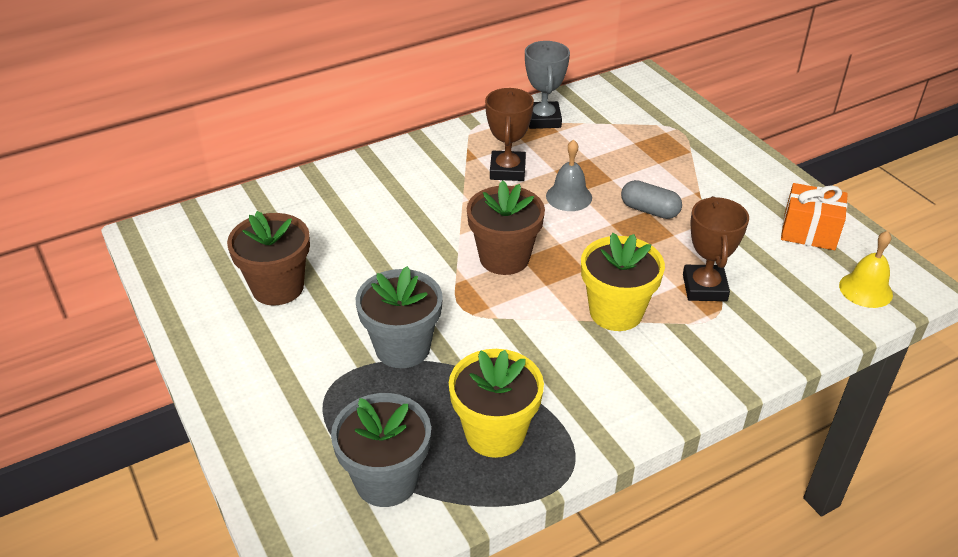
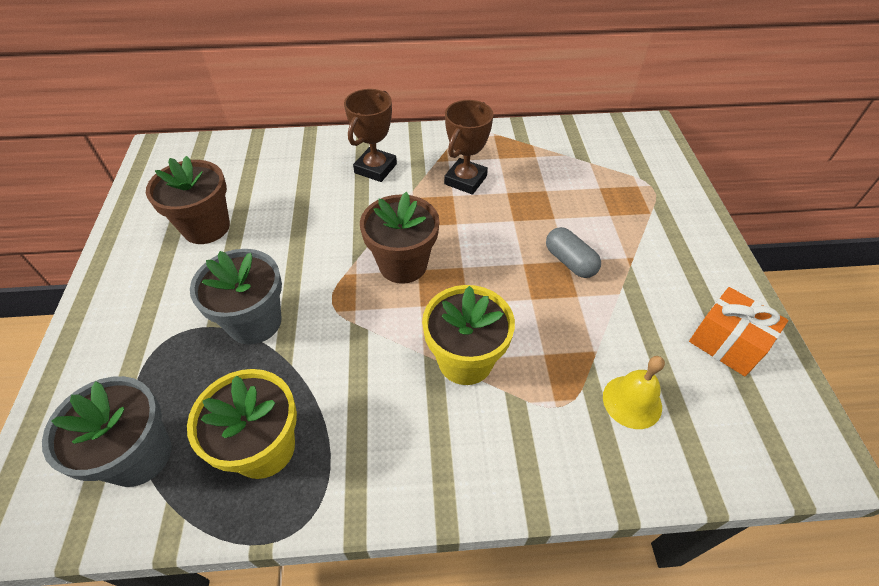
camera: 25 degrees right, 10 degrees up
grey trophy [525,41,570,129] -> none
grey bell [546,140,592,211] -> none
brown trophy [683,196,749,301] -> brown trophy moved to [344,89,397,182]
yellow bell [839,231,893,308] -> yellow bell moved to [603,356,665,429]

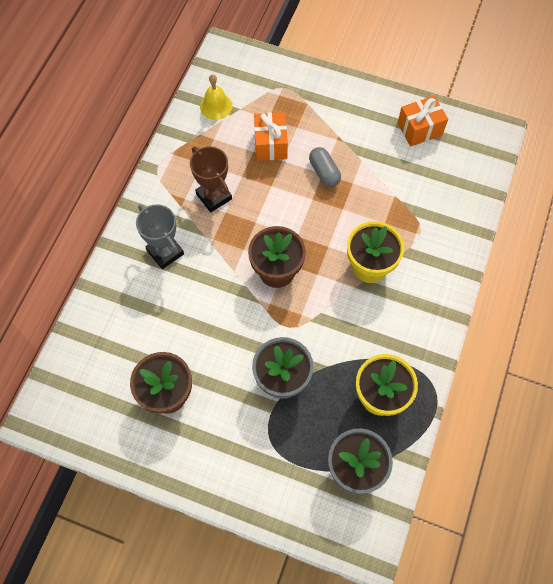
camera: 65 degrees left, 15 degrees up
brown trophy [344,89,397,182] -> grey trophy [136,204,184,269]
grey capsule [546,227,601,278] -> grey capsule turned 75 degrees clockwise [309,147,341,187]
yellow bell [603,356,665,429] -> yellow bell moved to [200,74,232,120]
none -> orange gift [254,112,288,161]

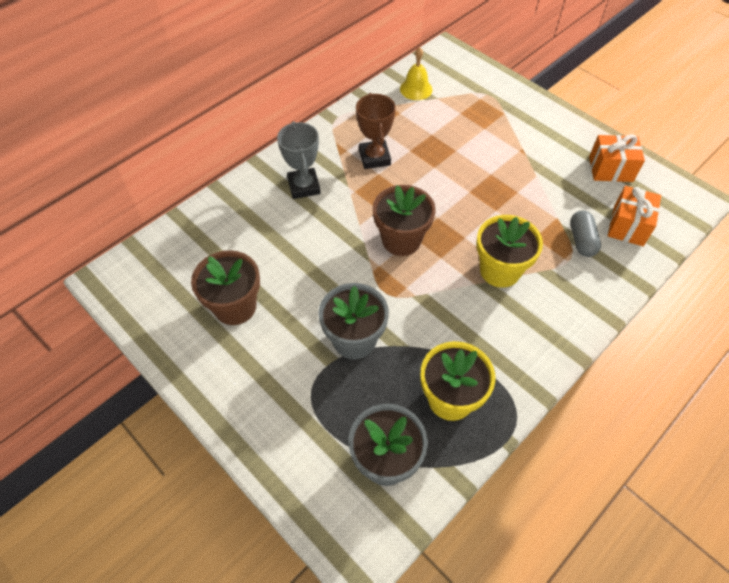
camera: 25 degrees right, 10 degrees down
orange gift [254,112,288,161] -> orange gift moved to [608,186,661,246]
grey capsule [309,147,341,187] -> grey capsule moved to [570,210,601,257]

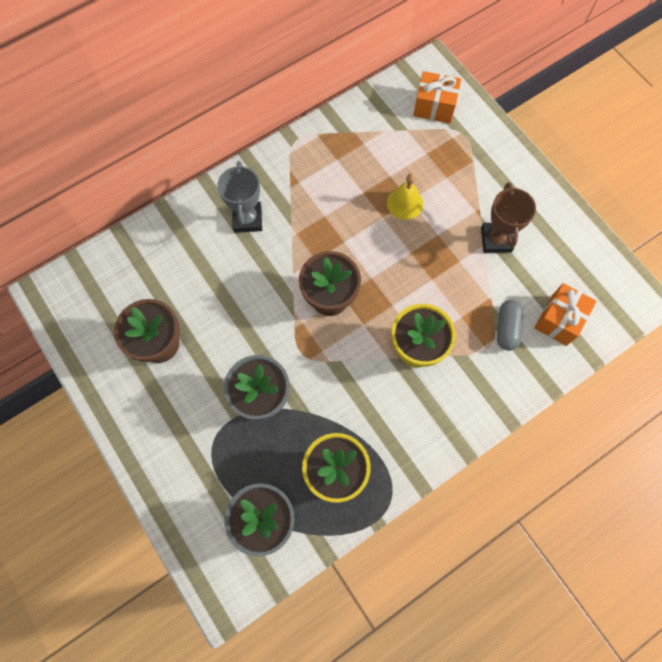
camera: 10 degrees right, 15 degrees up
brown trophy [356,93,396,169] -> brown trophy moved to [481,182,536,253]
yellow bell [400,47,433,100] -> yellow bell moved to [387,173,423,220]
orange gift [589,135,645,182] -> orange gift moved to [413,71,461,123]

